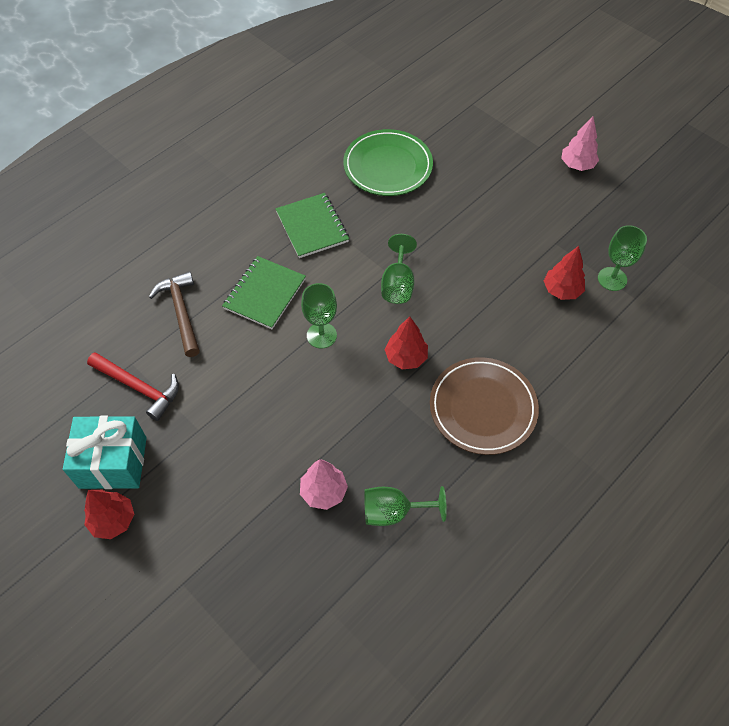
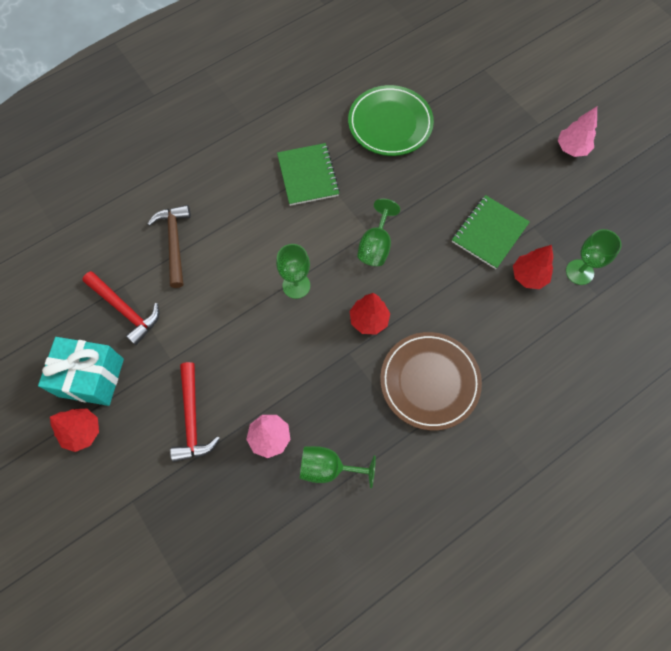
camera: 10 degrees right, 10 degrees up
green notebook [222,256,306,329] -> green notebook moved to [452,195,530,269]
none -> red hammer [170,362,220,462]

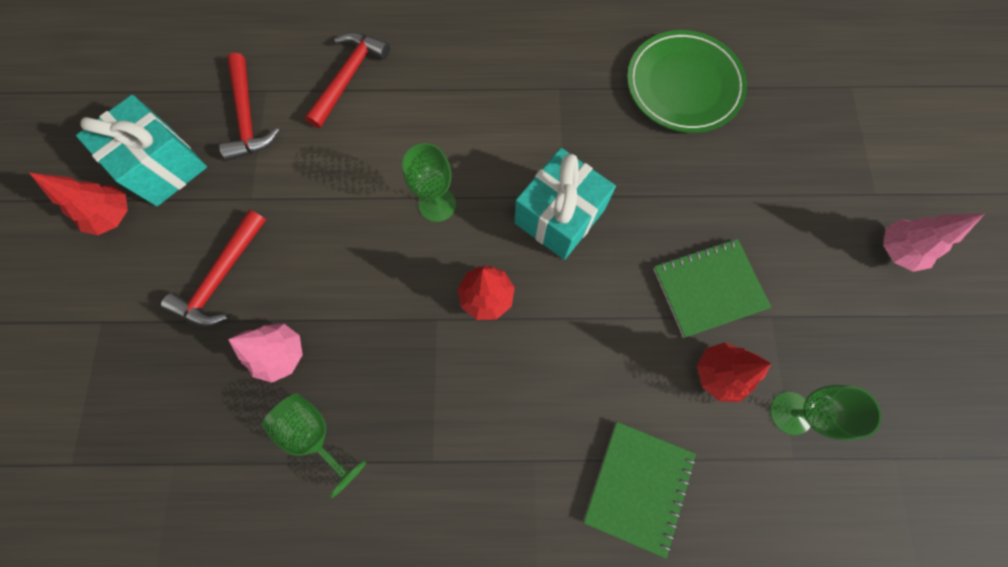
camera: 35 degrees right, 5 degrees up
brown hammer [148,205,191,288] -> red hammer [305,32,390,128]
green notebook [277,143,340,206] -> green notebook moved to [583,422,696,558]
green goblet [357,199,400,266] -> turquoise gift [515,148,616,260]
brown plate [380,332,482,431] -> none

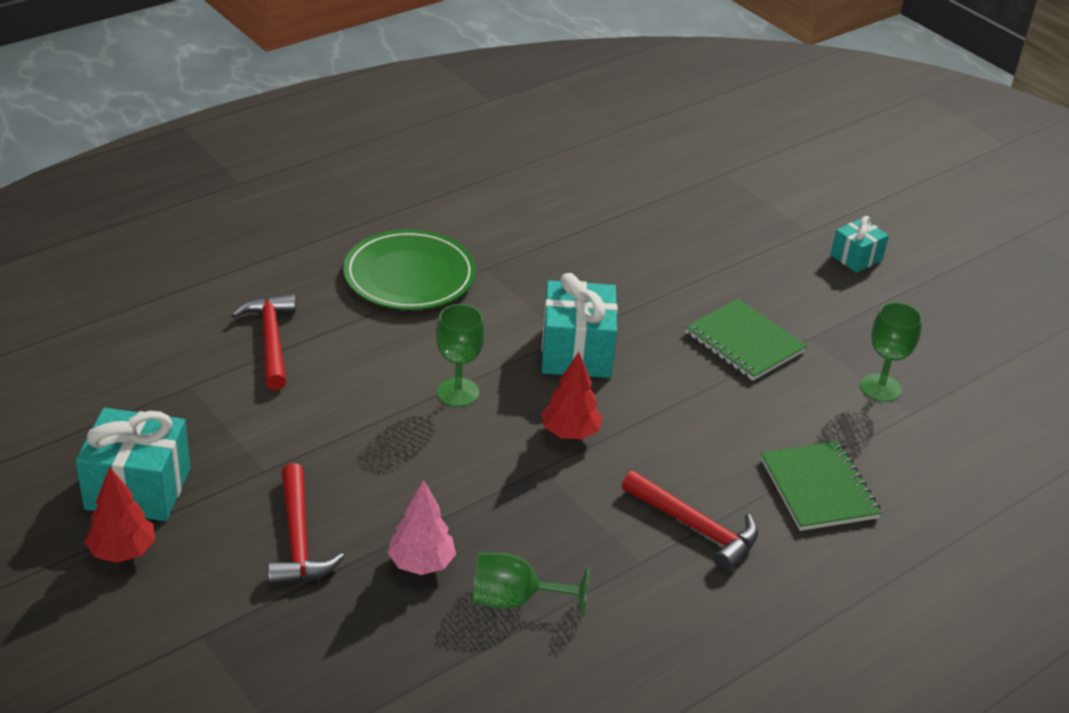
camera: 40 degrees left, 35 degrees down
red hammer [219,53,280,161] -> red hammer moved to [622,471,758,572]
green plate [627,30,747,133] -> green plate moved to [343,229,476,310]
green notebook [653,239,771,337] -> green notebook turned 75 degrees counterclockwise [685,299,807,381]
red tree [697,342,771,402] -> none
pink tree [883,213,985,272] -> turquoise gift [831,216,889,273]

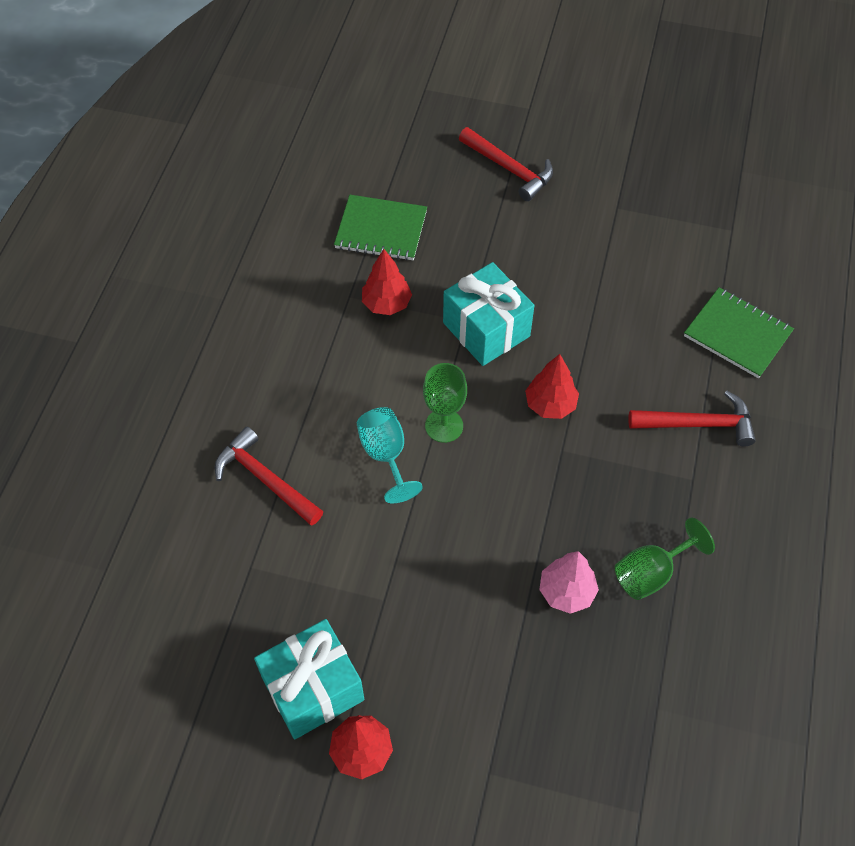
camera: 35 degrees left, 20 degrees up
red hammer [268,463,345,586] -> red hammer moved to [459,127,553,201]
green plate [343,229,476,310] -> none
green notebook [685,299,807,381] -> green notebook moved to [334,195,427,261]
turquoise gift [831,216,889,273] -> none
green goblet [860,302,922,402] -> none
none -> turquoise goblet [357,407,423,503]
none -> red tree [362,249,412,315]

